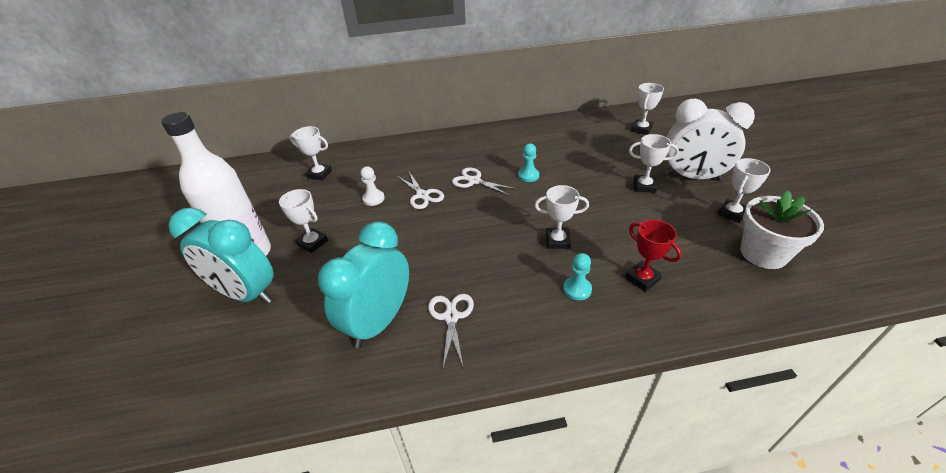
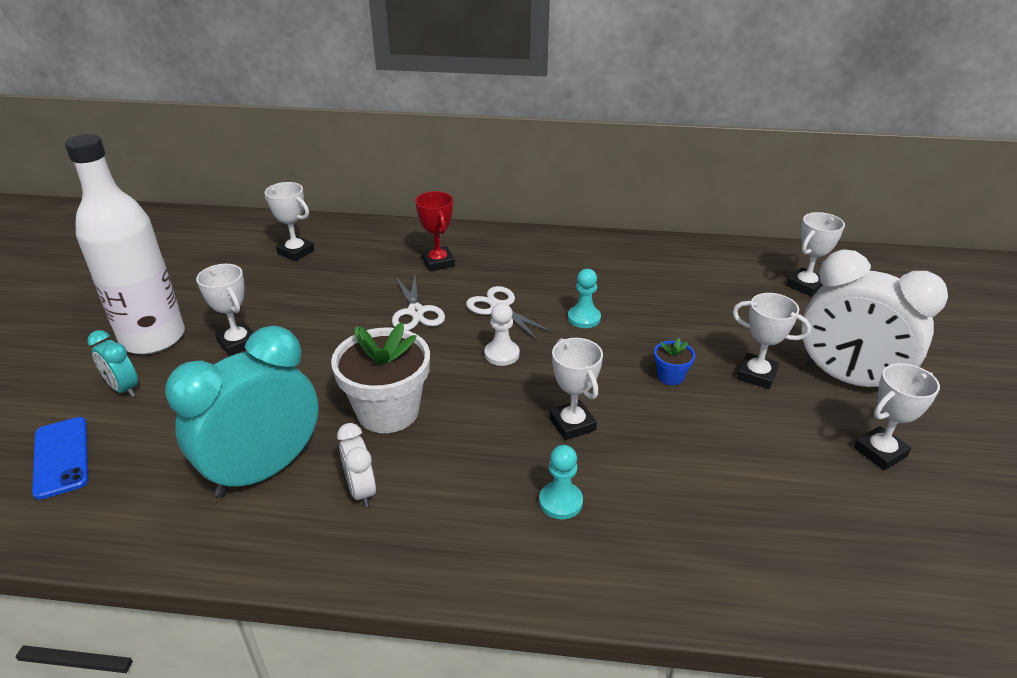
camera: 15 degrees right, 5 degrees down
turquoise clock [168,208,274,304] -> turquoise clock [87,330,138,398], size x0.46
white pawn [361,166,385,206] -> white pawn moved to [484,303,520,366]
white scissors [428,294,474,369] -> white clock [337,423,376,507]
white trophy [535,185,589,249] -> white trophy turned 45 degrees clockwise [549,338,603,440]
red trophy [625,220,682,292] -> red trophy moved to [415,191,455,272]
white flower pot [740,190,824,269] -> white flower pot moved to [331,323,430,433]
none -> blue phone [32,417,88,500]
none -> blue flower pot [654,338,695,385]

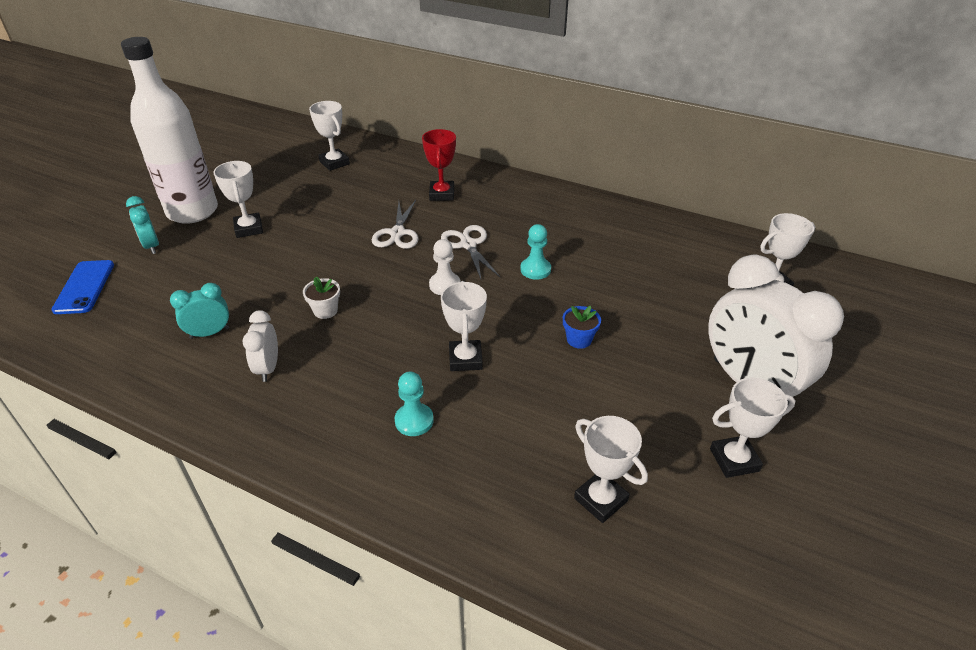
camera: 20 degrees right, 5 degrees up
turquoise clock [165,326,319,497] -> turquoise clock [170,283,229,339], size x0.46
white flower pot [331,323,430,433] -> white flower pot [303,277,340,319], size x0.45
white trophy [732,293,811,389] -> white trophy moved to [574,416,648,523]

